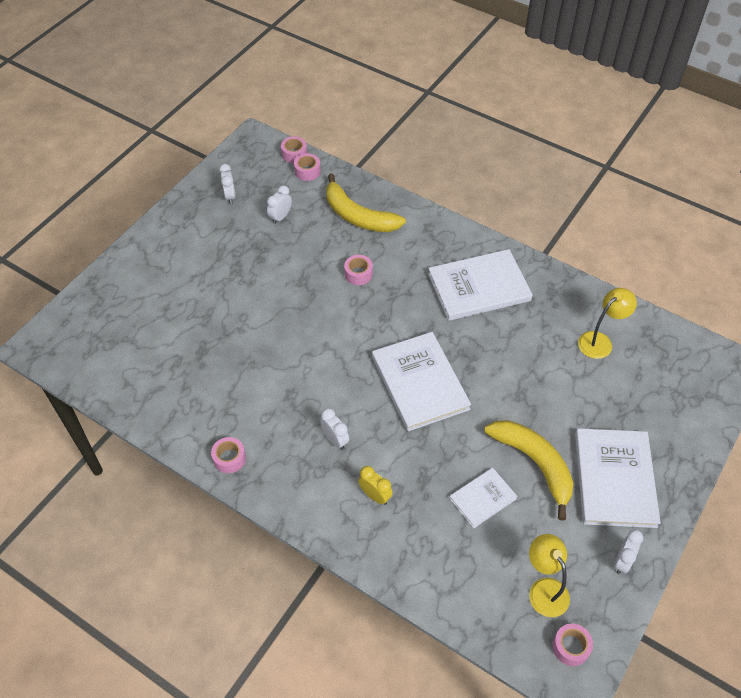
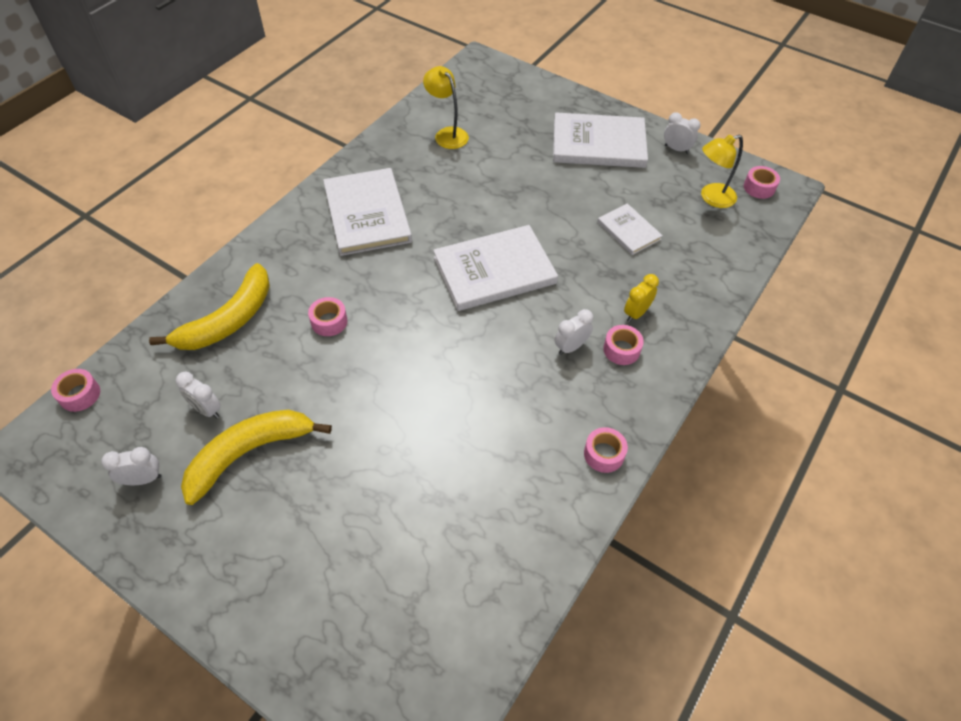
camera: 90 degrees left, 0 degrees up
pink tape [294,154,321,181] -> pink tape moved to [603,325,644,365]
yellow banana [484,420,573,521] -> yellow banana moved to [181,410,332,505]

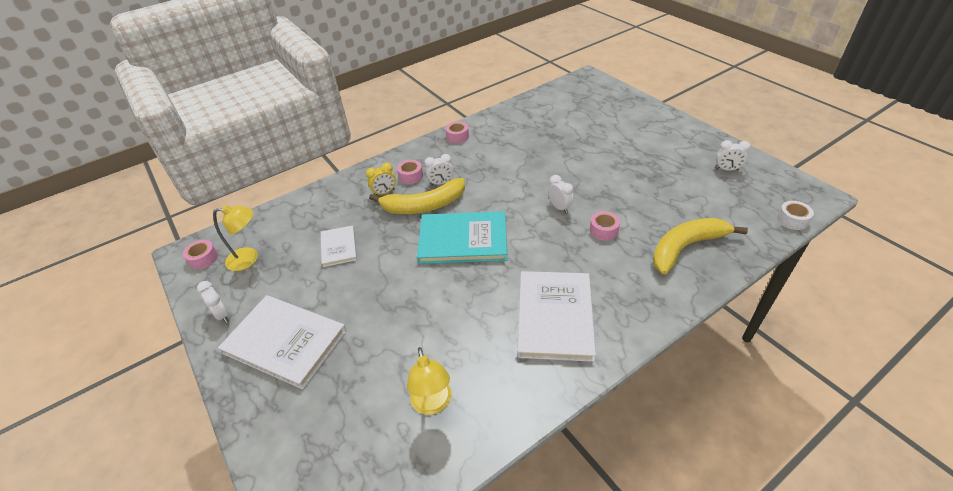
camera: 155 degrees left, 10 degrees down
pink tape [51,369,100,412] -> white tape [777,201,814,230]
white clock [176,372,221,418] -> white clock moved to [548,175,574,213]
yellow banana [181,410,332,505] -> yellow banana moved to [369,178,465,214]
white book [433,225,558,311] -> turquoise book [417,211,507,264]

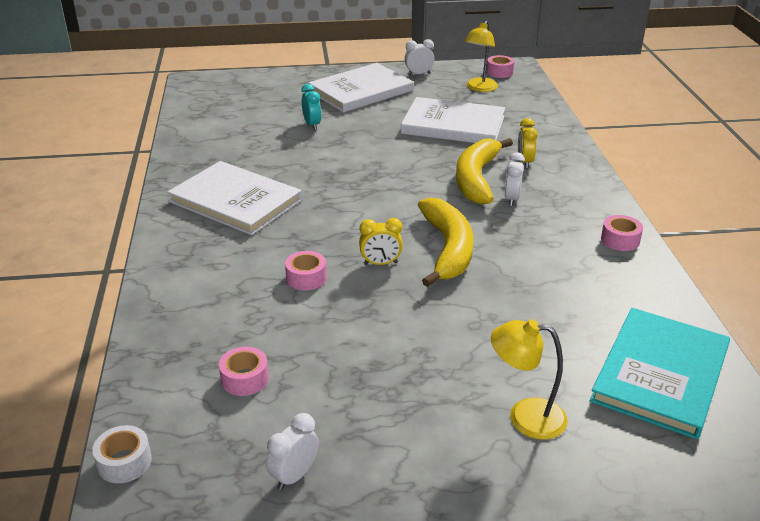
camera: 115 degrees right, 10 degrees down
white book [321,225,357,267] -> white book [401,97,505,143], size x1.85
pink tape [397,160,423,184] -> pink tape moved to [219,347,269,396]
yellow lamp [407,347,451,415] -> yellow lamp moved to [491,319,568,440]
turquoise book [417,211,507,264] -> turquoise book moved to [590,308,730,439]
white clock [548,175,574,213] -> yellow clock [359,218,403,265]
yellow banana [653,218,748,275] -> yellow banana moved to [418,197,474,287]
none -> turquoise clock [301,84,321,130]

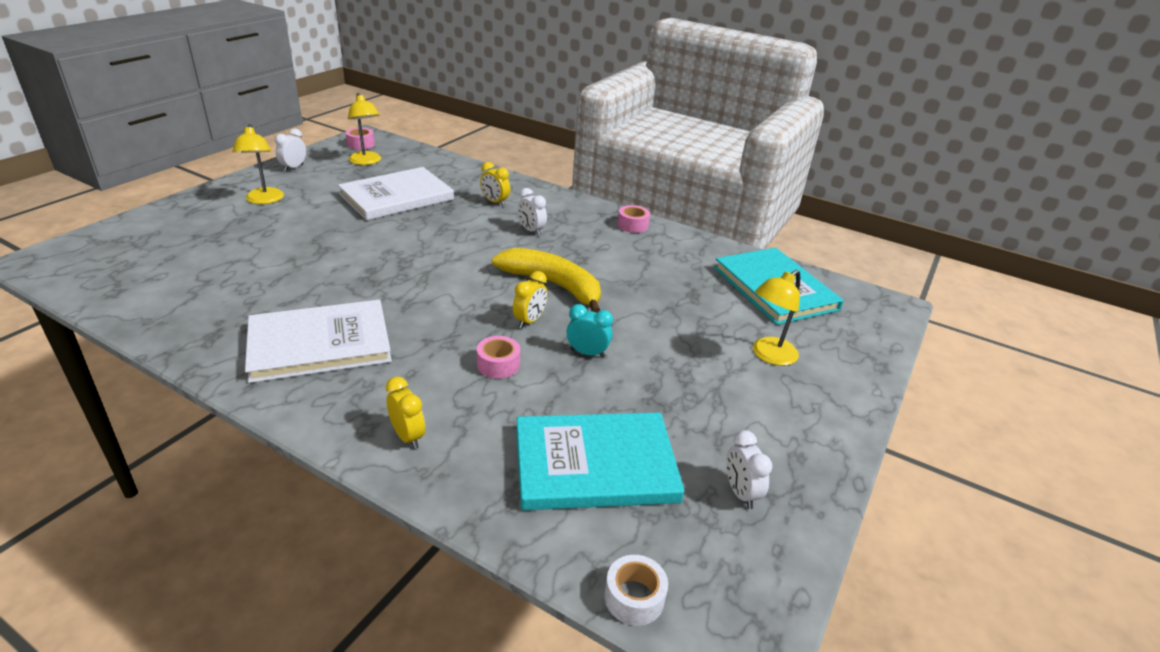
camera: 55 degrees left, 0 degrees up
pink tape [219,347,269,396] -> turquoise book [516,412,685,510]
turquoise clock [301,84,321,130] -> turquoise clock moved to [567,304,613,358]
white book [308,63,414,113] -> yellow lamp [233,124,284,204]
yellow banana [456,138,513,205] -> none
none -> yellow clock [386,377,425,449]

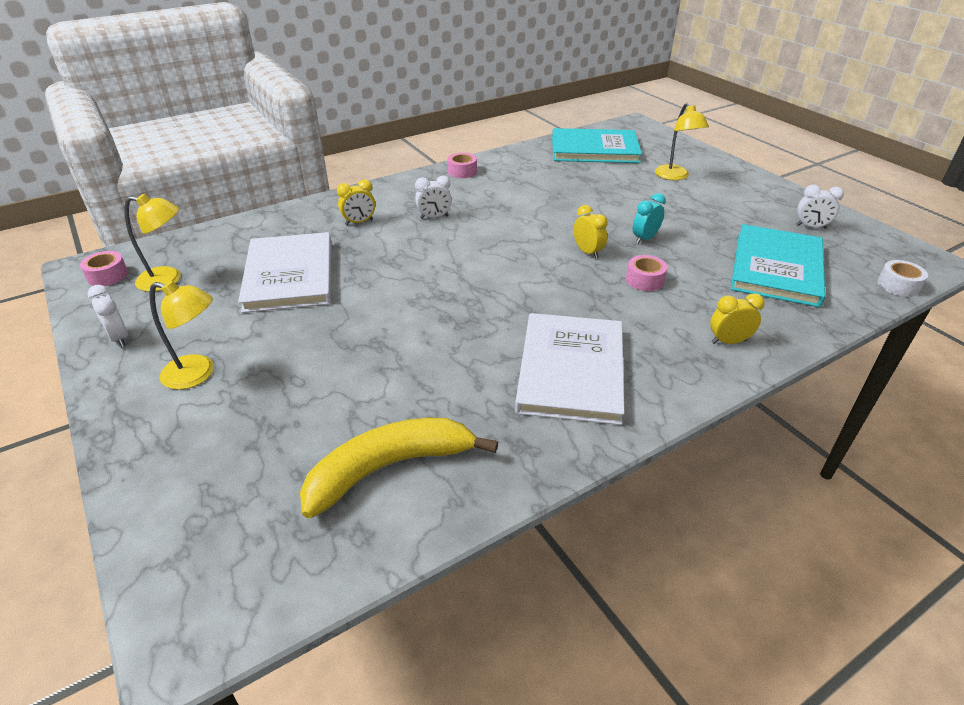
camera: 60 degrees left, 5 degrees up
yellow banana [492,248,601,313] -> yellow banana moved to [300,418,498,518]

